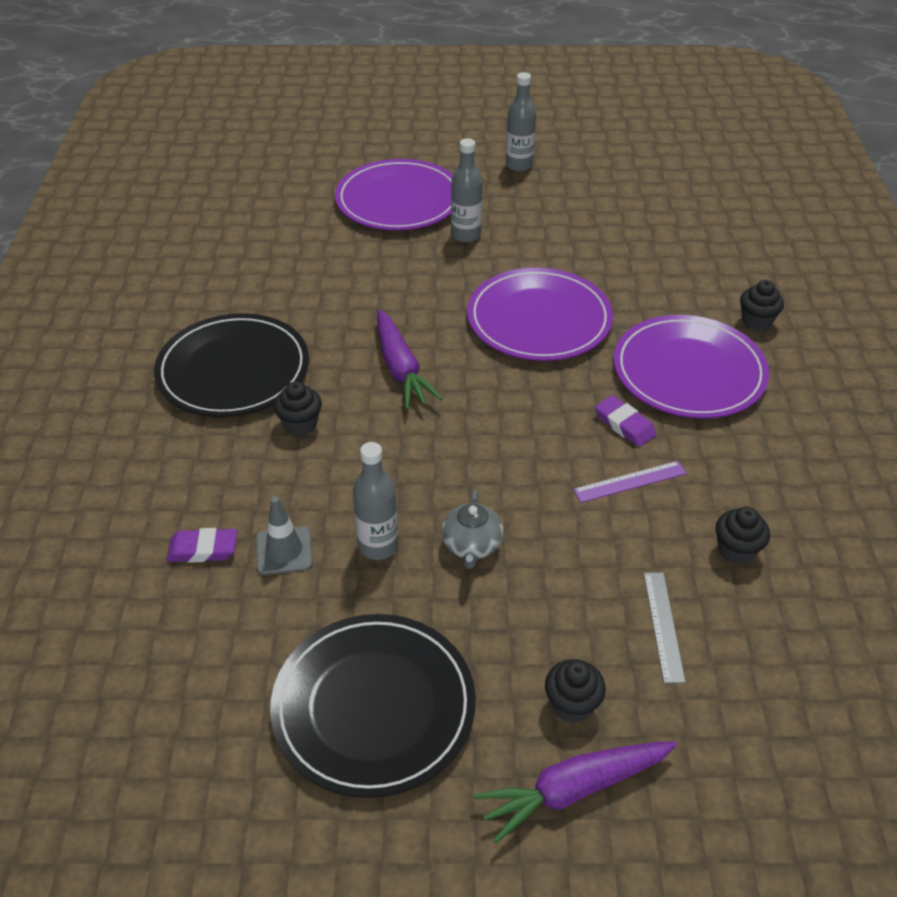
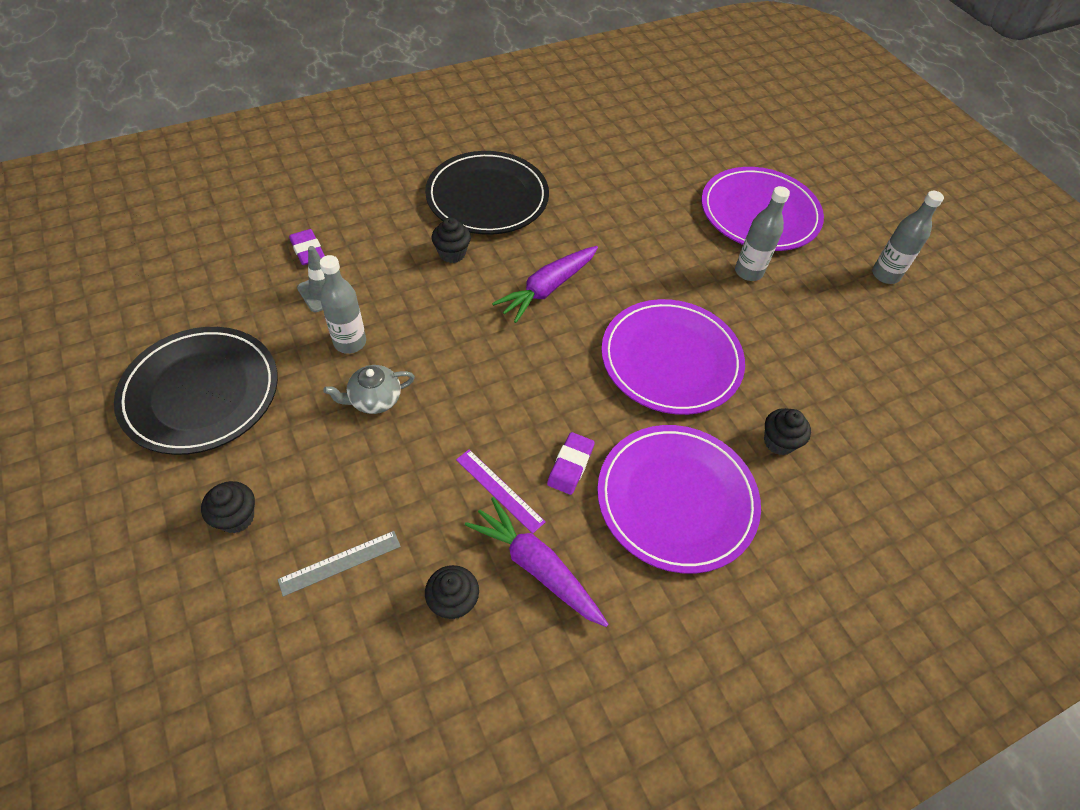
camera: 60 degrees right, 10 degrees up
purple carrot [473,741,677,844] -> purple carrot moved to [465,497,608,627]
black cupcake [740,280,784,331] -> black cupcake moved to [764,408,811,455]

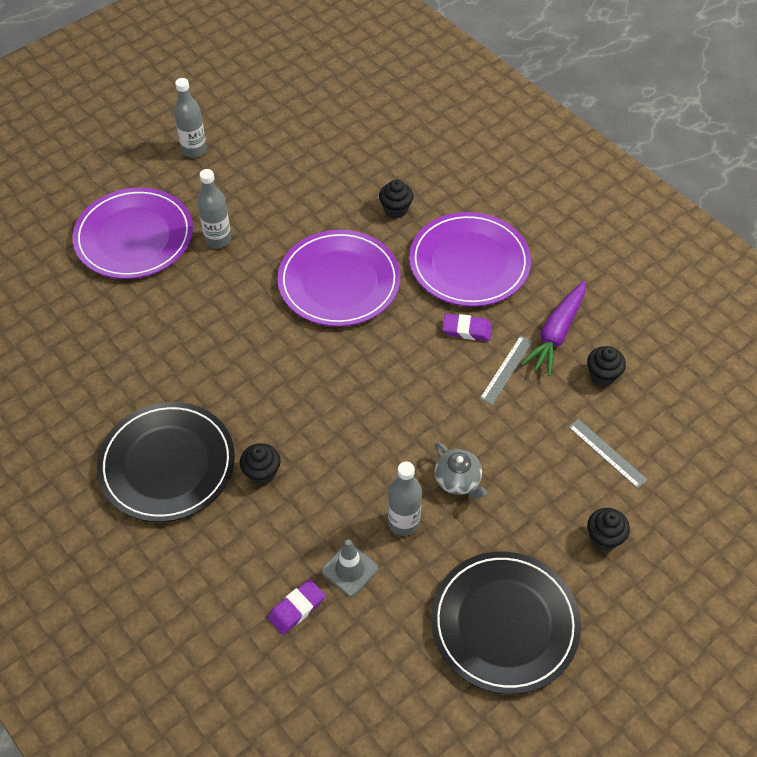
camera: 100 degrees left, 0 degrees up
purple ruler [456,450,545,534] -> grey ruler [480,336,533,405]
purple carrot [492,246,598,323] -> none

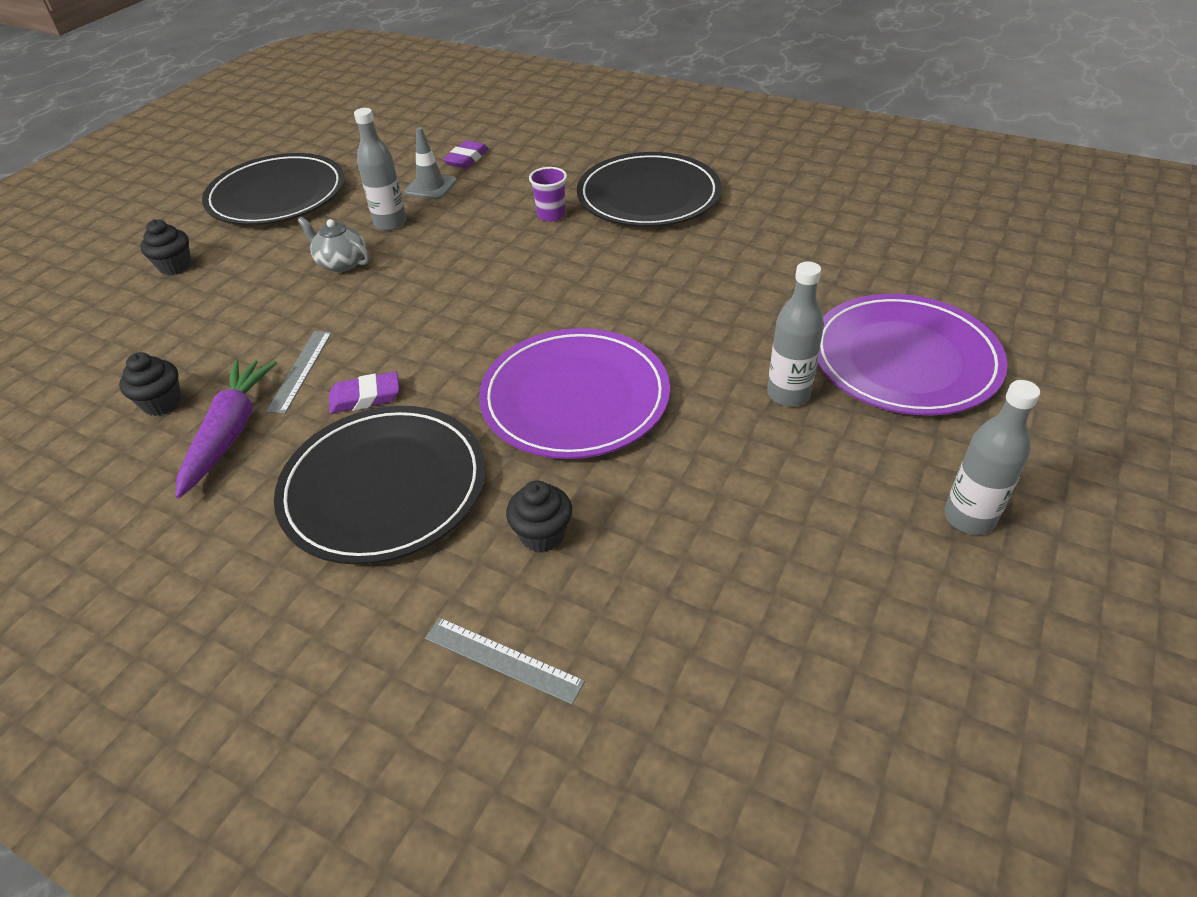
camera: 160 degrees right, 10 degrees down
black cupcake [240,443,281,485] -> purple cup [529,167,567,222]
purple plate [409,212,531,307] -> black plate [274,406,485,565]
grey ruler [568,419,648,489] -> grey ruler moved to [425,618,585,704]

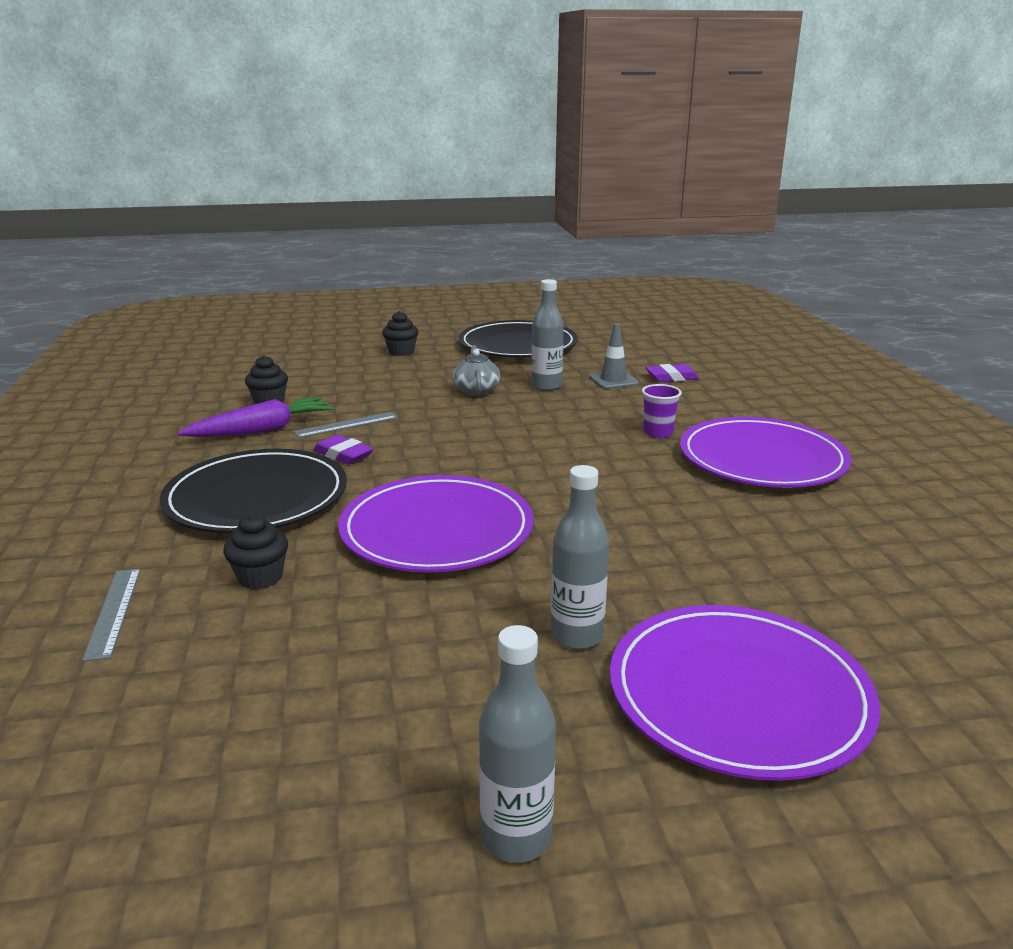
camera: 50 degrees right, 20 degrees down
black plate [577,152,721,227] -> purple plate [680,417,851,488]

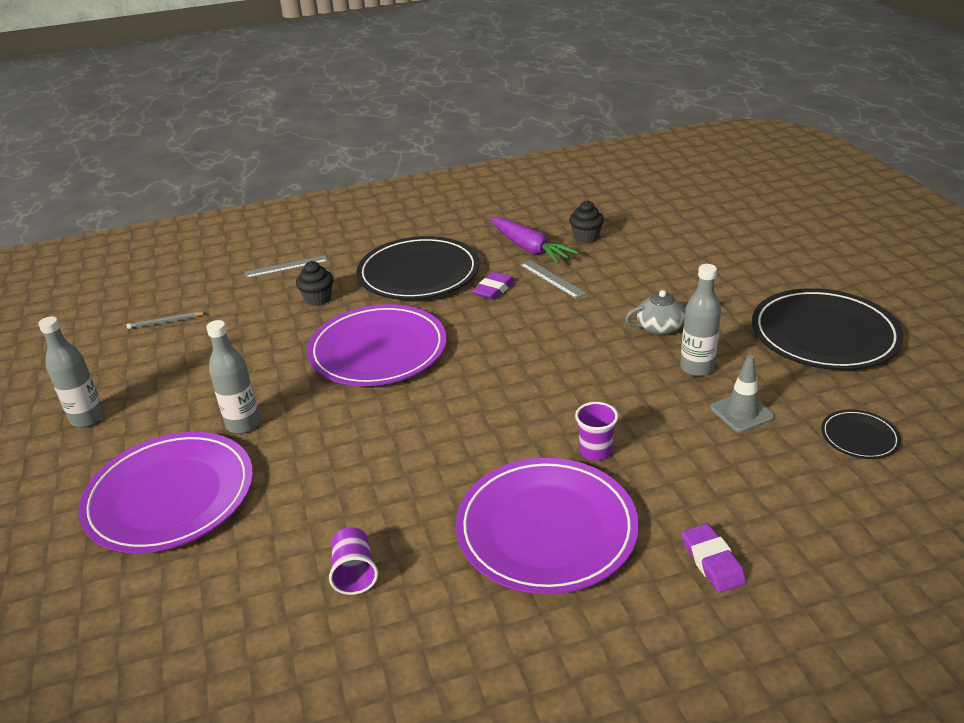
camera: 85 degrees right, 10 degrees up
black cupcake [382,311,418,356] -> none
purple eraser [645,364,700,382] -> purple eraser moved to [682,523,746,593]
none -> grey pencil [127,312,206,329]
none -> purple cup [329,527,378,595]
none -> black plate [821,410,901,459]

